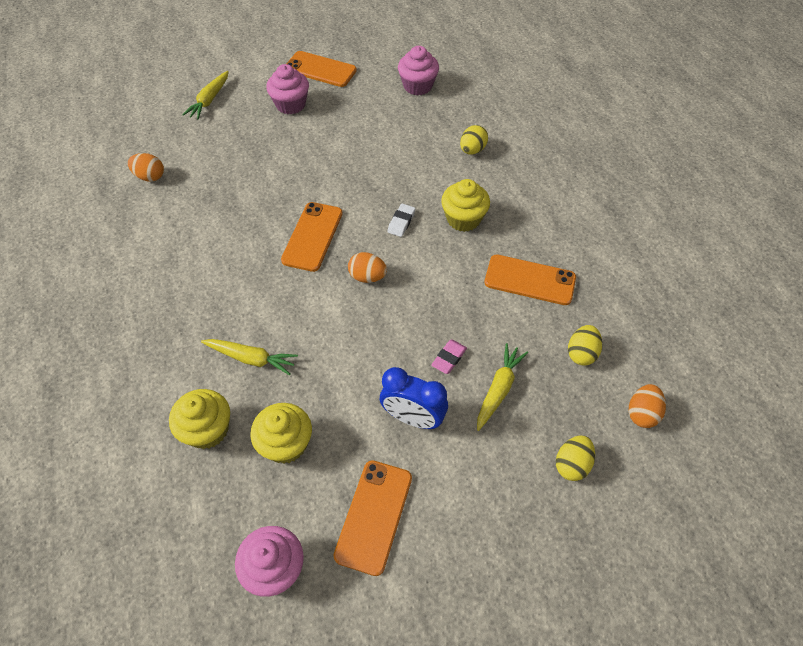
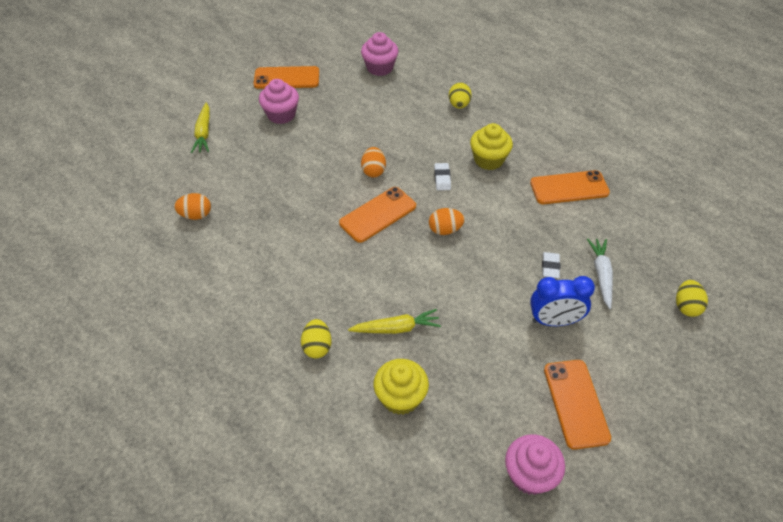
camera: 25 degrees left, 5 degrees down
yellow cupcake [250,403,312,464] -> none
orange phone [281,202,343,272] -> orange phone turned 60 degrees clockwise [339,187,416,243]
pink eraser [431,340,467,374] -> white eraser [542,252,560,278]
yellow carrot [477,343,528,431] -> white carrot [587,239,613,309]
yellow egg [568,325,602,366] -> yellow egg moved to [301,319,331,358]
orange egg [629,384,666,428] -> orange egg moved to [361,147,386,178]

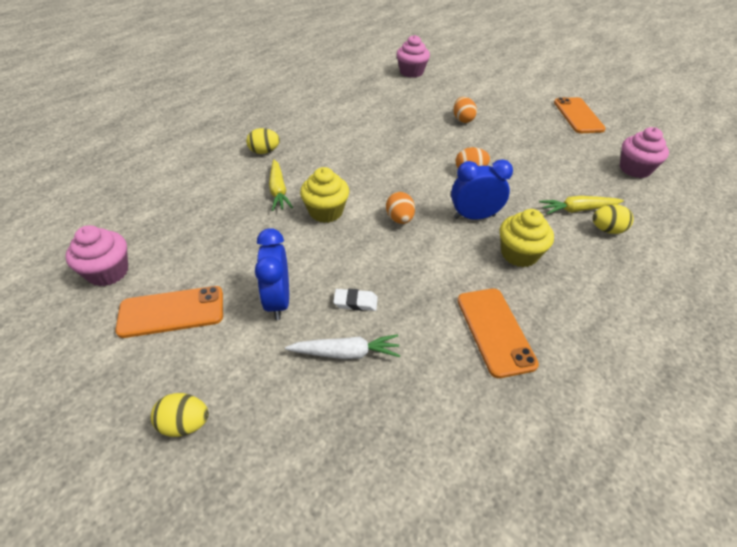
camera: 85 degrees right, 5 degrees down
orange egg [174,193,211,220] -> orange egg moved to [453,97,477,123]
yellow carrot [191,103,210,153] -> yellow carrot moved to [539,196,624,214]
pink cupcake [259,79,299,124] -> pink cupcake moved to [396,35,430,78]
orange phone [339,187,416,243] -> none
yellow cupcake [374,359,429,415] -> yellow cupcake moved to [300,167,349,223]
white eraser [434,163,451,191] -> blue clock [451,159,513,220]
yellow egg [676,280,708,317] -> yellow egg moved to [151,393,209,437]

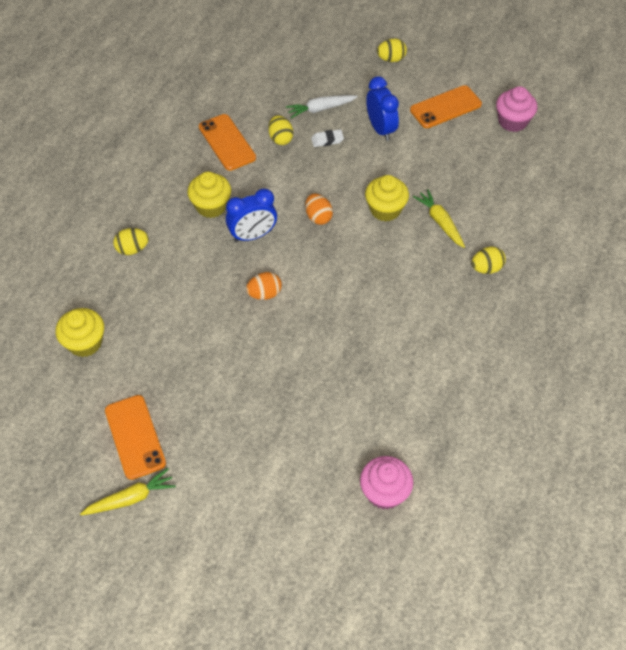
camera: 165 degrees right, 10 degrees up
orange egg [453,97,477,123] -> none
yellow carrot [539,196,624,214] -> yellow carrot moved to [80,468,176,515]
pink cupcake [620,127,669,178] -> yellow cupcake [56,308,104,357]
none -> yellow egg [268,115,293,145]

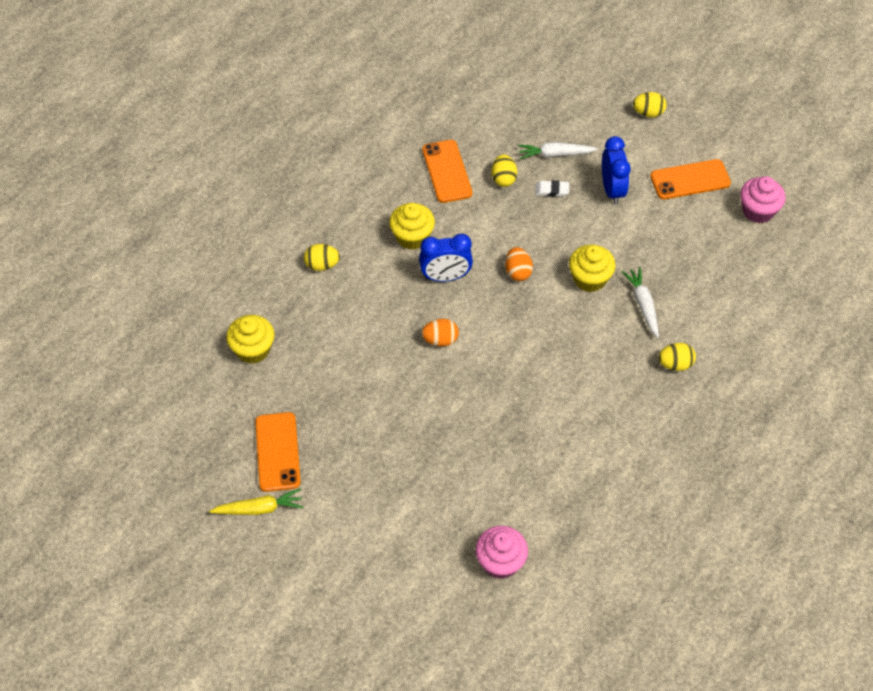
camera: 15 degrees right, 0 degrees up
yellow carrot [413,189,465,248] -> white carrot [622,267,659,338]

